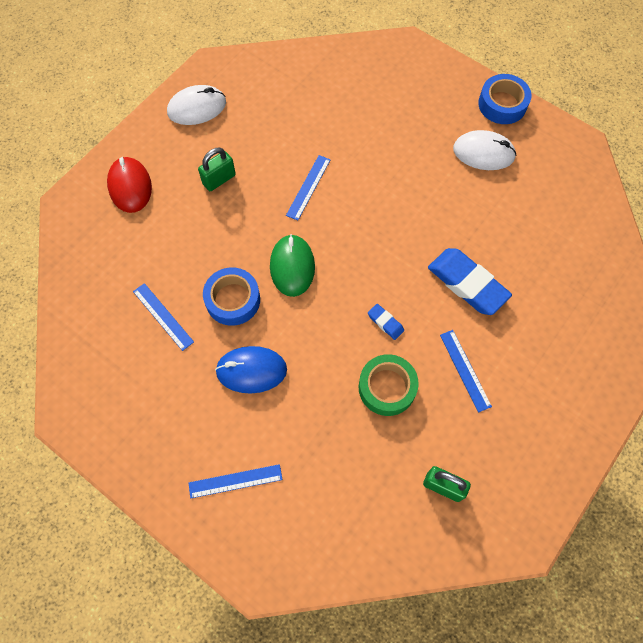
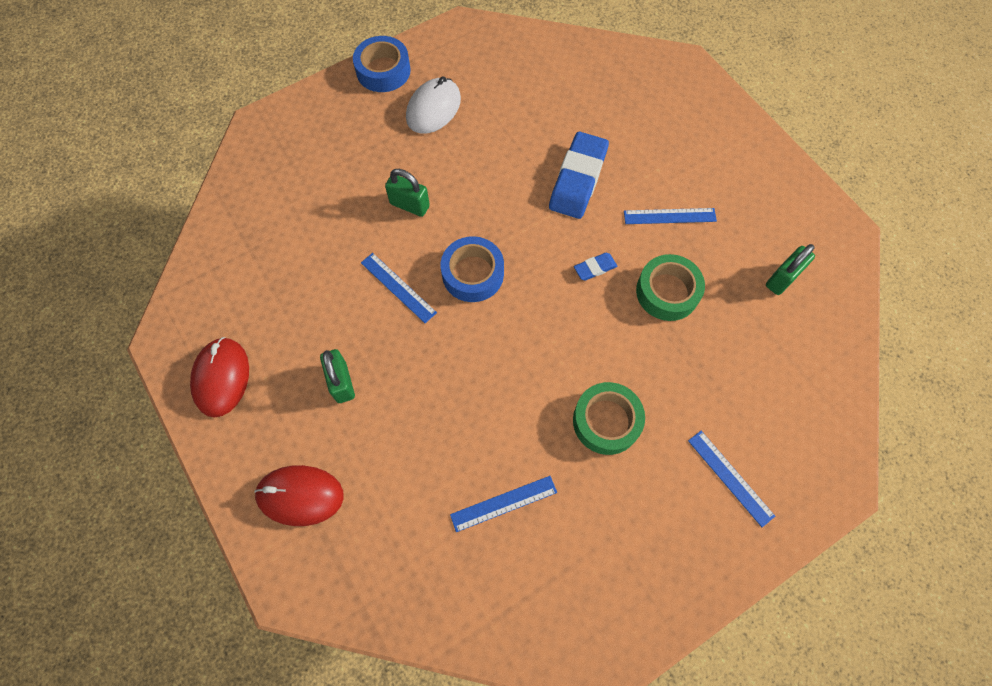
camera: 70 degrees left, 0 degrees up
white mouse [167,85,226,125] -> red mouse [190,337,249,418]
blue ruler [189,464,283,498] -> blue ruler turned 45 degrees counterclockwise [688,431,775,527]
blue tape [203,267,260,326] -> blue tape moved to [441,236,504,302]
blue mouse [215,346,287,393] -> green tape [573,382,645,455]
green mouse [270,234,315,297] -> none
blue eraser [428,248,512,315] -> blue eraser turned 45 degrees counterclockwise [549,132,609,219]
none -> green padlock [385,169,430,217]

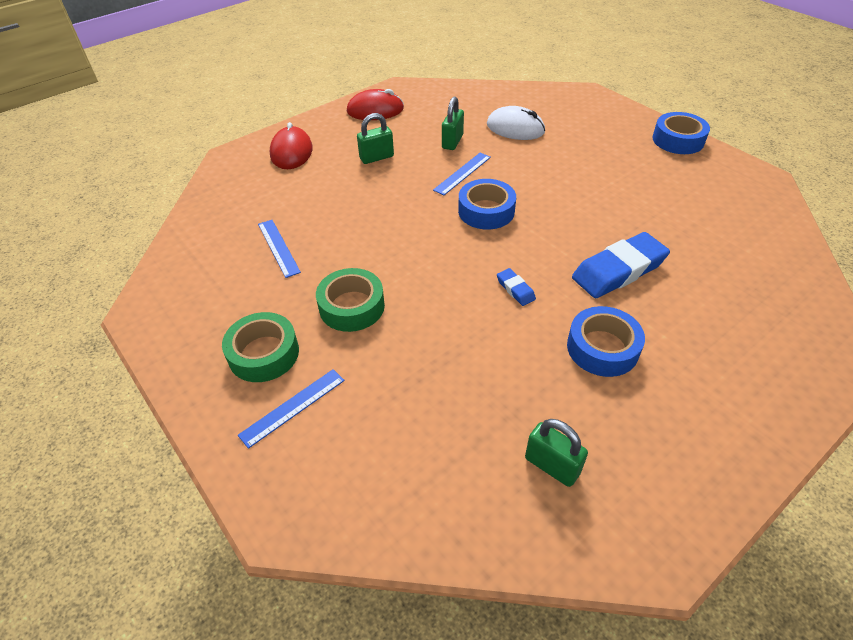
camera: 85 degrees right, 20 degrees down
green padlock [385,169,430,217] -> green padlock moved to [442,97,464,150]
white mouse [406,77,461,134] -> white mouse moved to [487,106,545,140]
blue eraser [549,132,609,219] -> blue eraser turned 45 degrees counterclockwise [572,232,670,298]
blue ruler [624,208,717,224] -> blue tape [567,306,645,377]
green tape [636,254,705,321] -> green tape moved to [222,312,299,382]

